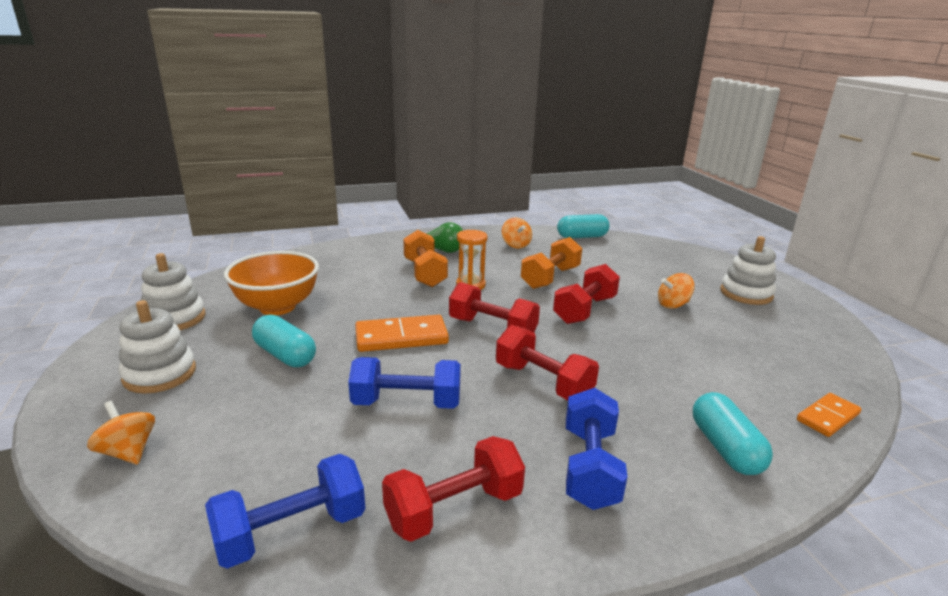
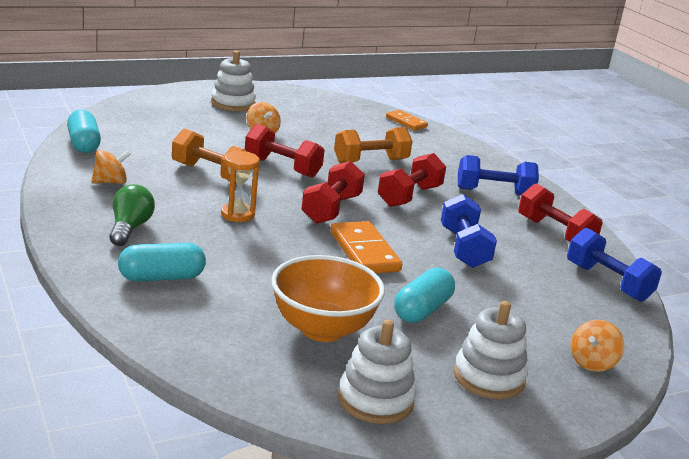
camera: 100 degrees left, 0 degrees up
orange dumbbell [403,230,448,287] -> orange dumbbell moved to [334,127,412,163]
turquoise capsule [693,392,773,475] -> turquoise capsule moved to [118,243,206,282]

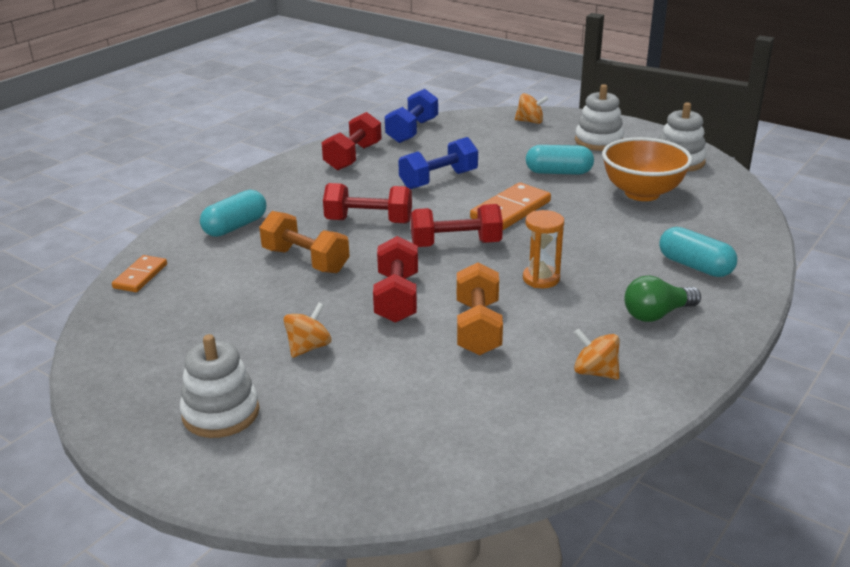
camera: 115 degrees left, 5 degrees up
turquoise capsule [67,110,101,153] -> turquoise capsule moved to [200,190,266,237]
blue dumbbell [458,155,539,196] -> none

